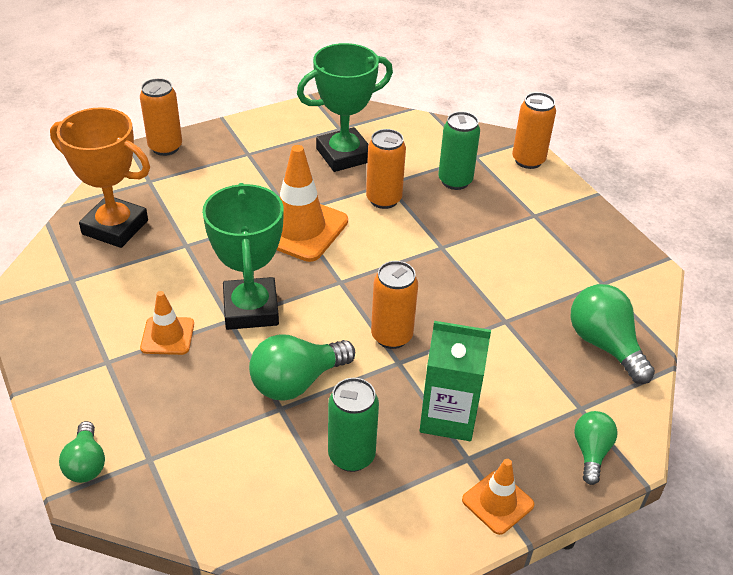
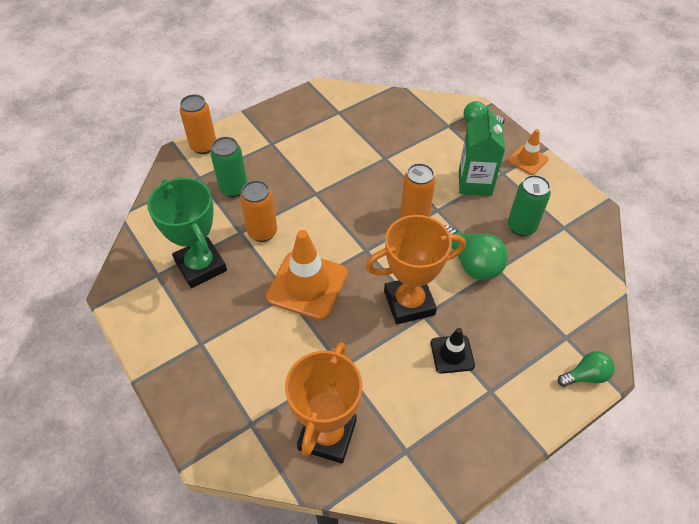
camera: 95 degrees left, 10 degrees up
orange can [140,78,182,156] -> none
orange traffic cone [140,291,194,355] -> black traffic cone [431,328,475,374]
green trophy [202,183,284,330] -> orange trophy [365,215,466,324]
green light bulb [570,284,655,384] -> none

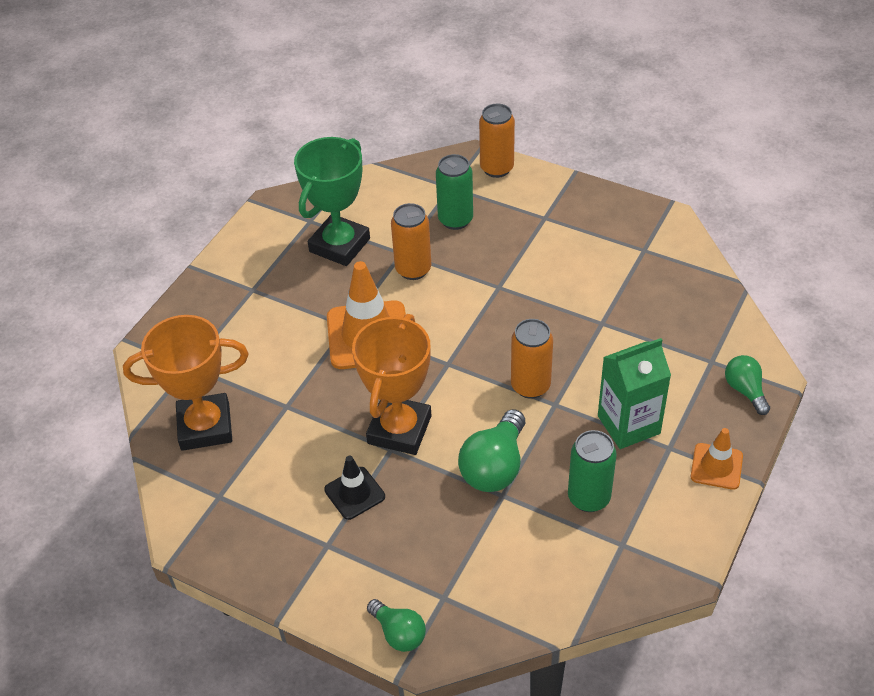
camera: 65 degrees right, 5 degrees down
orange trophy [365,215,466,324] -> orange trophy turned 60 degrees clockwise [352,314,431,455]

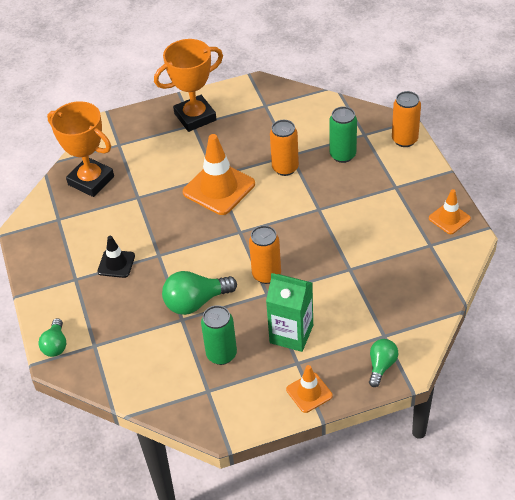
camera: 45 degrees right, 0 degrees up
green trophy [294,137,370,266] -> none
orange trophy [352,314,431,455] -> orange trophy moved to [154,39,223,132]
none -> orange traffic cone [429,189,471,234]

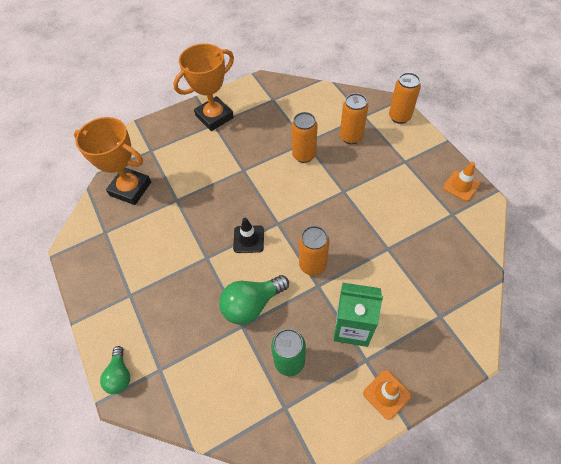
camera: 10 degrees left, 10 degrees up
black traffic cone [97,236,135,278] -> black traffic cone moved to [233,218,264,253]
orange traffic cone [183,134,255,215] -> none
green can [329,106,357,163] -> orange can [340,93,368,144]
green light bulb [369,339,398,387] -> none

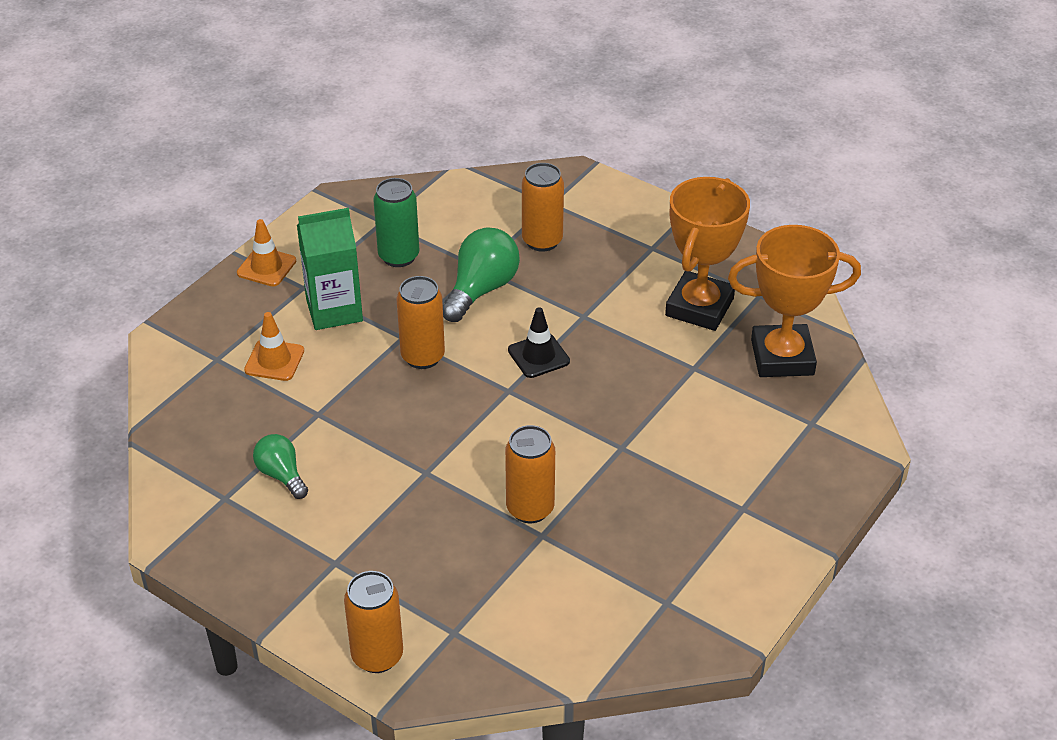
camera: 150 degrees right, 15 degrees down
green light bulb [100,346,130,394] -> green light bulb moved to [253,434,308,499]
orange trophy [173,43,234,131] -> orange trophy moved to [665,177,750,331]
orange can [340,93,368,144] -> orange can moved to [522,163,564,252]
orange traffic cone [443,162,480,201] -> orange traffic cone moved to [244,312,304,381]

